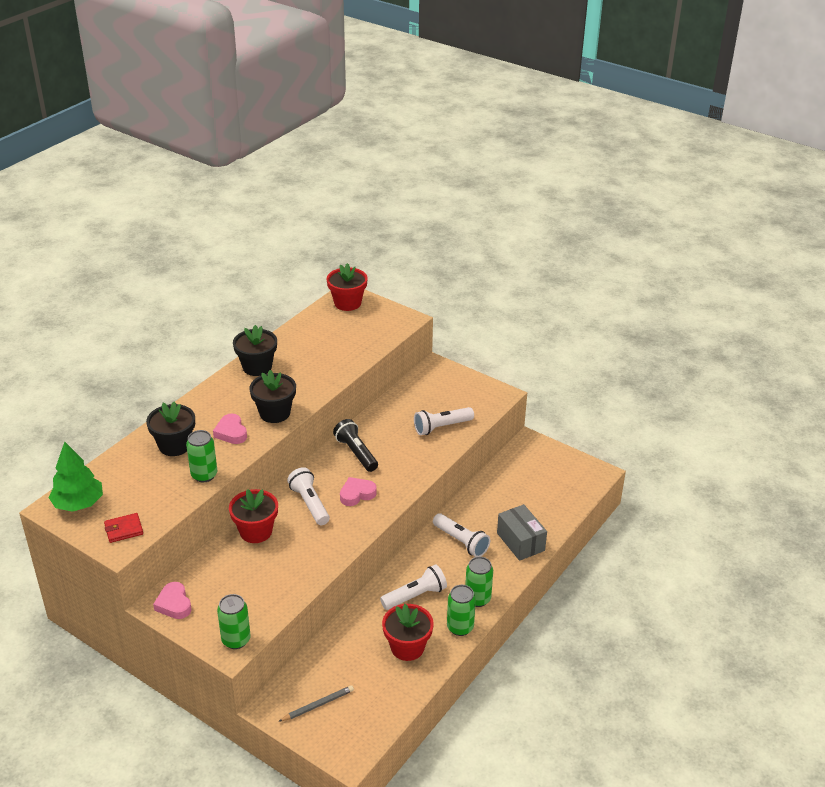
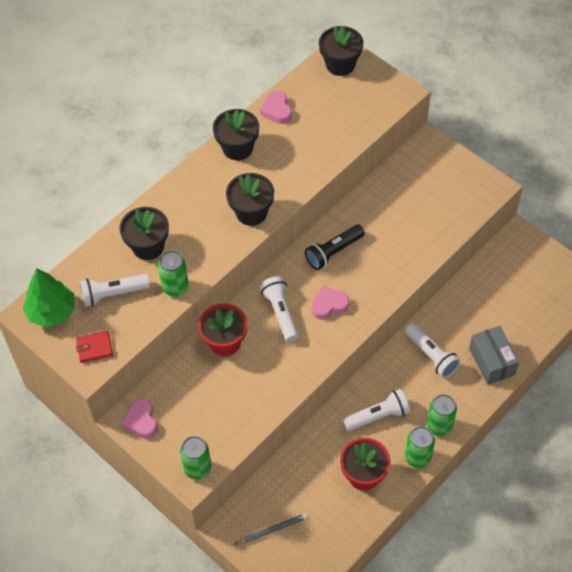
camera: 10 degrees right, 20 degrees up
pink heart [213,413,247,444] -> pink heart moved to [260,91,292,124]
red flower pot [327,263,368,311] -> black flower pot [319,25,364,76]
black flashlight [333,419,378,472] -> black flashlight turned 105 degrees counterclockwise [305,224,365,270]
white flashlight [414,407,474,435] -> white flashlight moved to [80,274,150,307]

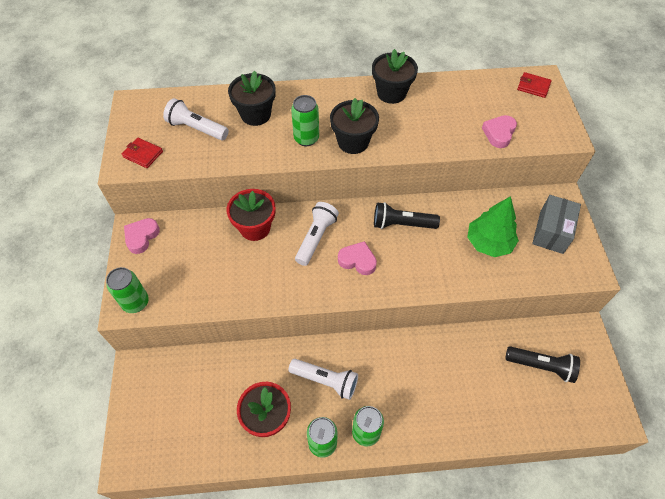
camera: 40 degrees right, 0 degrees up
green tree [23,268,75,327] -> green tree moved to [467,196,519,257]
green can [158,251,189,297] -> green can moved to [291,95,319,146]
grey pencil [234,513,308,545] -> none
pink heart [260,91,292,124] -> pink heart moved to [482,115,517,148]
black flower pot [319,25,364,76] -> red wallet [517,72,552,98]
white flashlight [405,323,460,378] -> none
grey box [469,326,519,385] -> grey box moved to [532,195,581,254]
none -> black flashlight [505,346,580,383]

